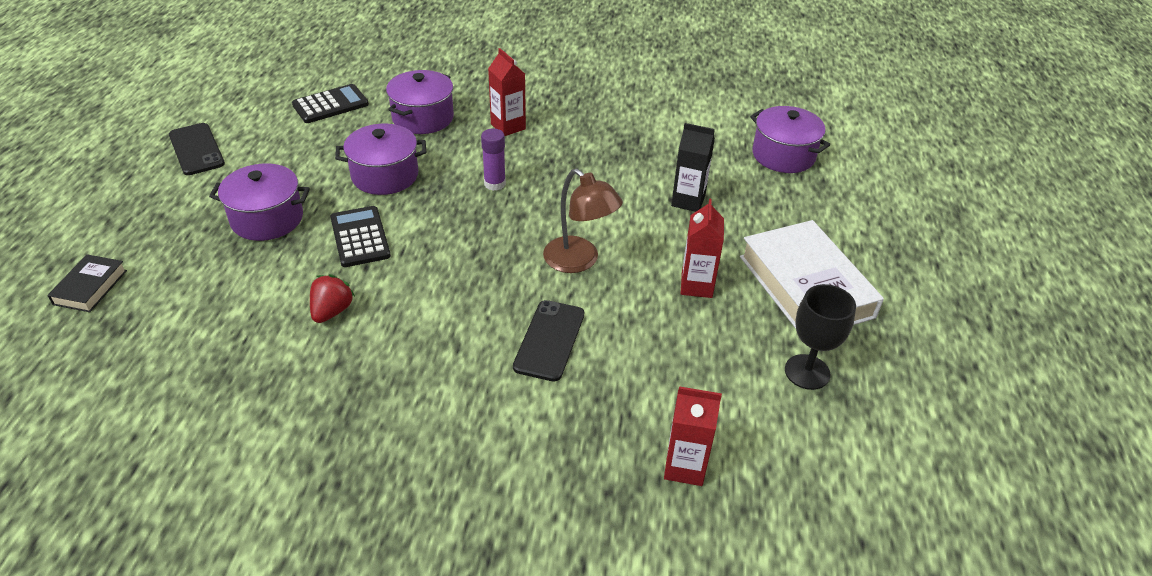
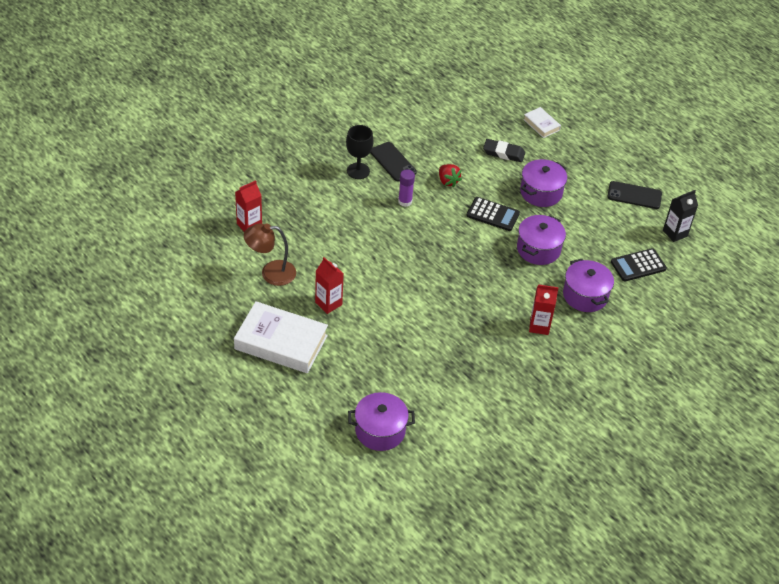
camera: 130 degrees right, 5 degrees up
black book [47,254,127,312] -> white book [523,107,561,138]
black calculator [292,84,369,123] -> black calculator turned 60 degrees clockwise [611,248,667,282]
purple glue stick [481,128,506,191] -> purple glue stick moved to [398,170,415,207]
black phone [513,300,584,382] -> black phone moved to [370,142,417,181]
brown lamp [543,169,623,273] -> brown lamp moved to [244,224,296,286]
black carton [671,123,715,212] -> black carton moved to [663,190,698,242]
black goblet [785,284,856,390] -> black goblet moved to [346,125,374,179]
none -> black eraser [483,139,525,162]

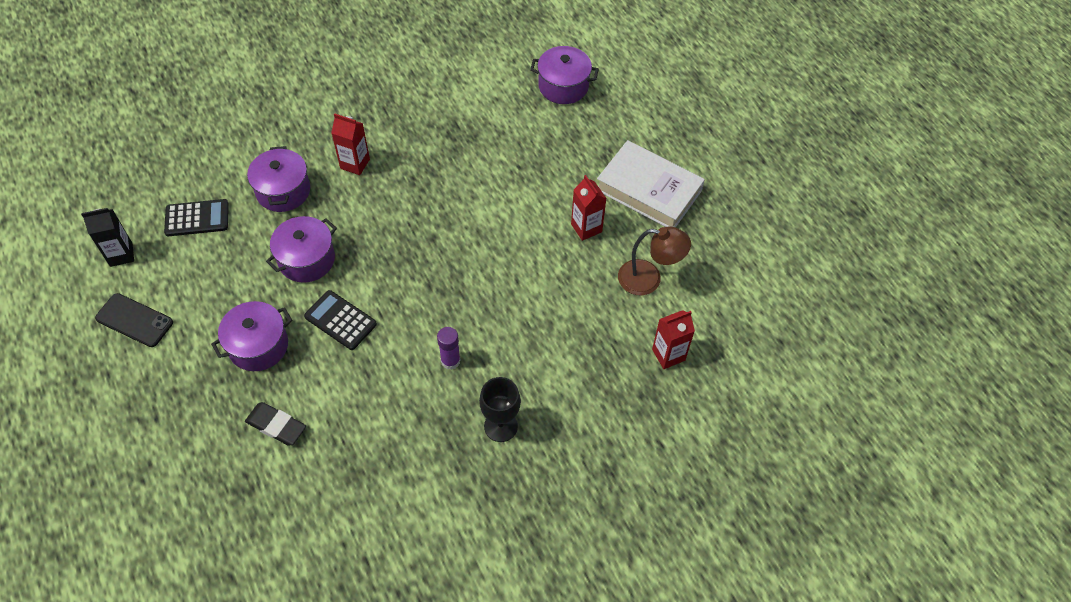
camera: 165 degrees left, 10 degrees up
black phone [370,142,417,181] -> none
red strawberry [439,164,462,188] -> none
white book [523,107,561,138] -> none

